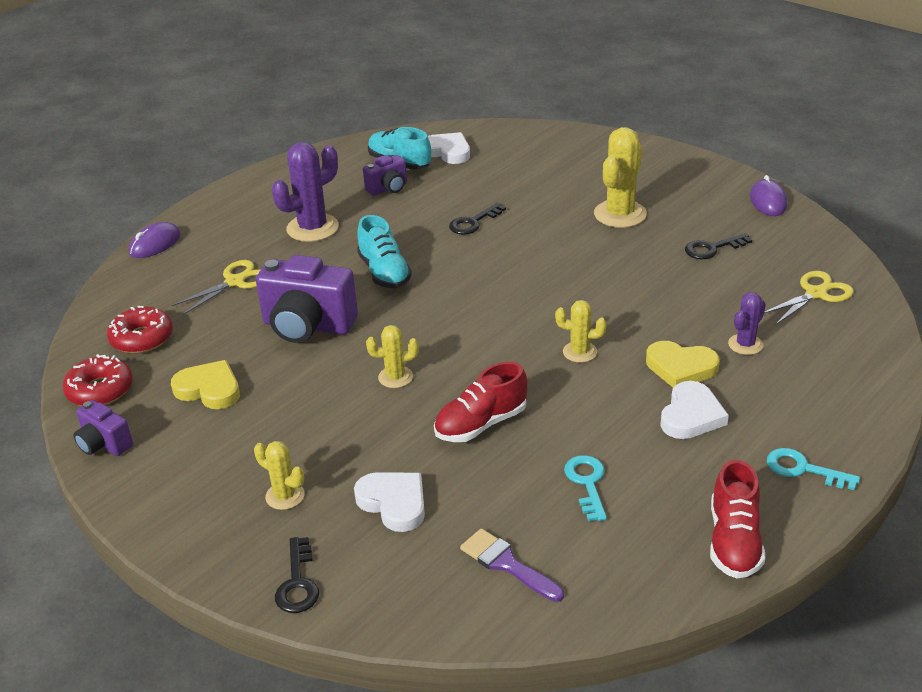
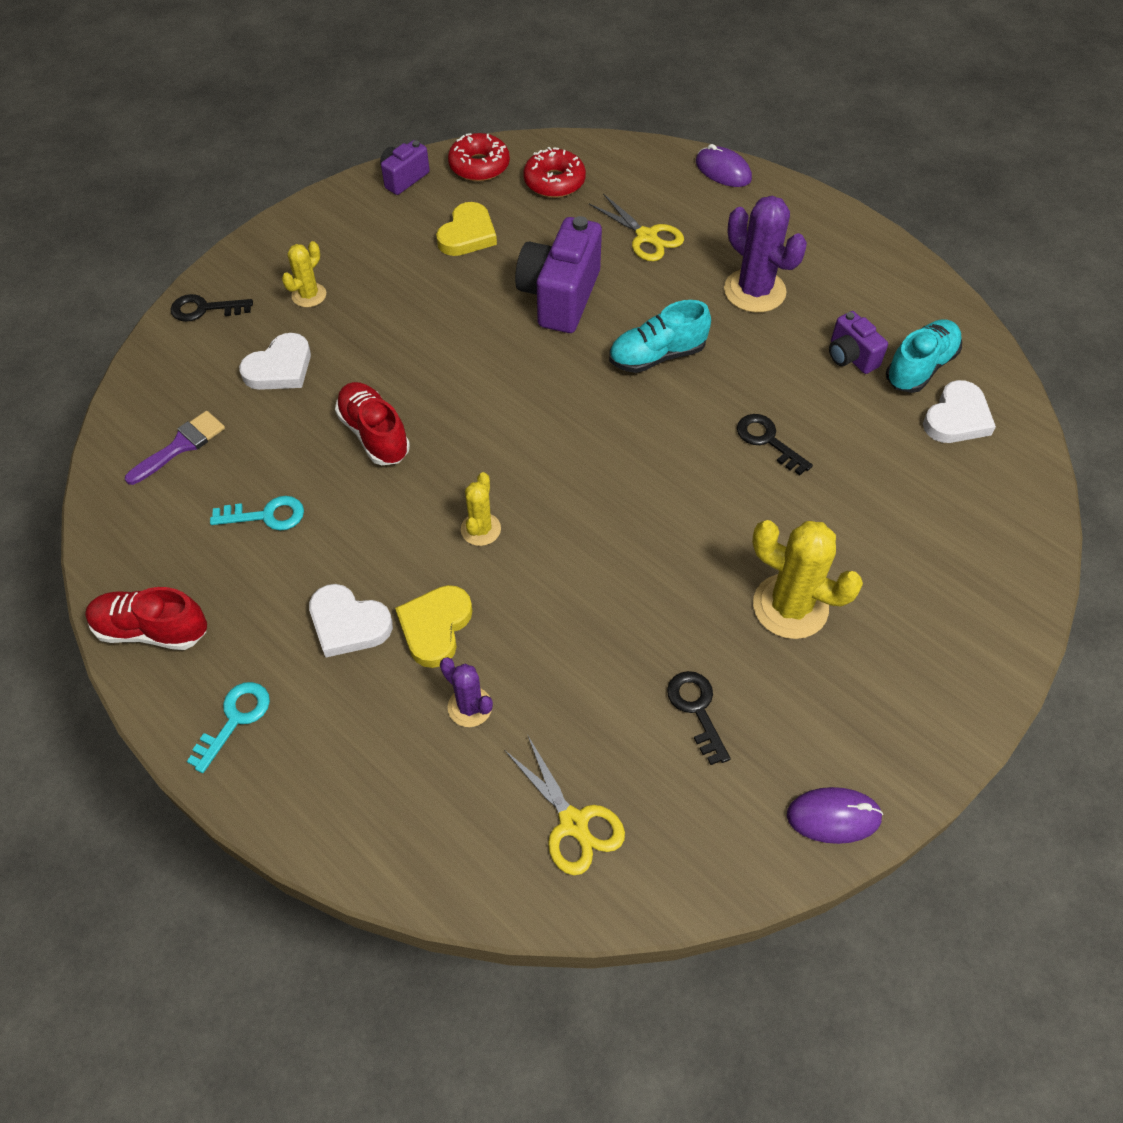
camera: 90 degrees right, 20 degrees up
yellow cactus [366,325,419,388] -> none

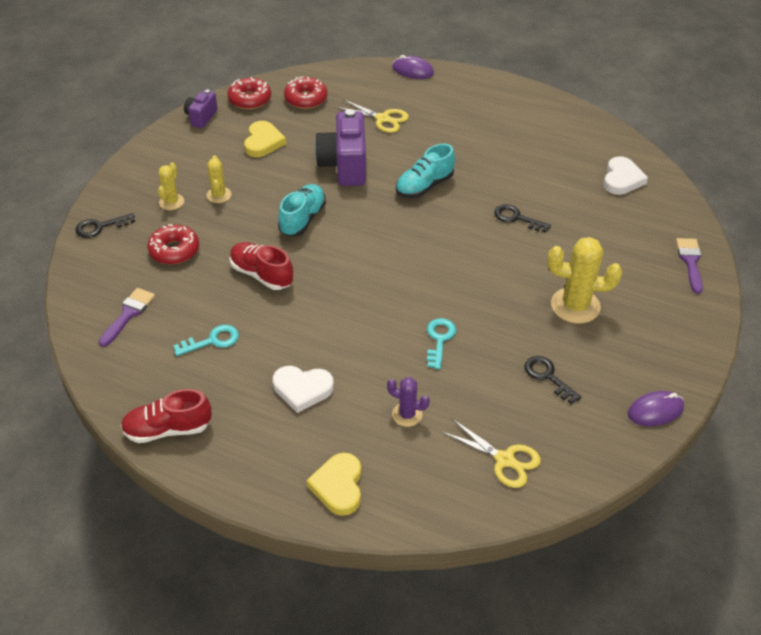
camera: 20 degrees left, 10 degrees down
turquoise key [187,682,270,773] -> turquoise key moved to [427,318,456,369]
white heart [239,333,311,390] -> red donut [147,224,199,265]
yellow heart [395,585,472,668] -> yellow heart moved to [306,453,361,516]
yellow cactus [461,472,501,546] -> yellow cactus moved to [206,155,231,203]
purple cactus [724,196,807,313] -> none
purple camera [829,311,888,374] -> none
turquoise shoe [886,319,962,393] -> turquoise shoe moved to [278,184,326,236]
none -> purple brush [676,238,703,294]

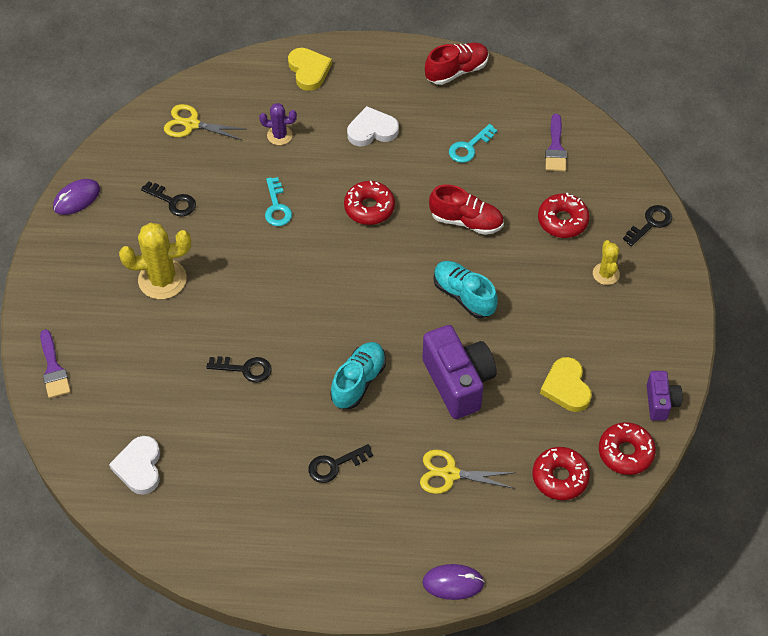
camera: 160 degrees right, 10 degrees up
yellow cactus [206,155,231,203] -> none
turquoise shoe [278,184,326,236] -> turquoise shoe turned 135 degrees clockwise [434,261,498,318]
none -> black key [308,444,373,483]
none -> red donut [344,181,395,225]

